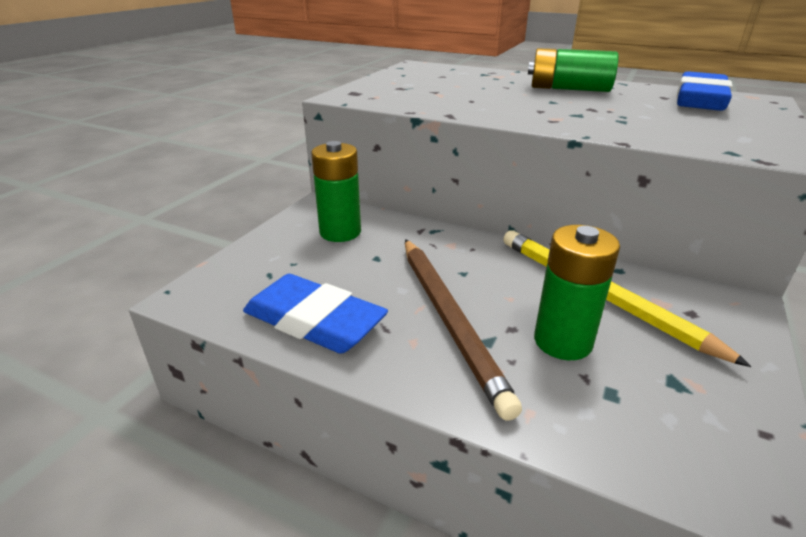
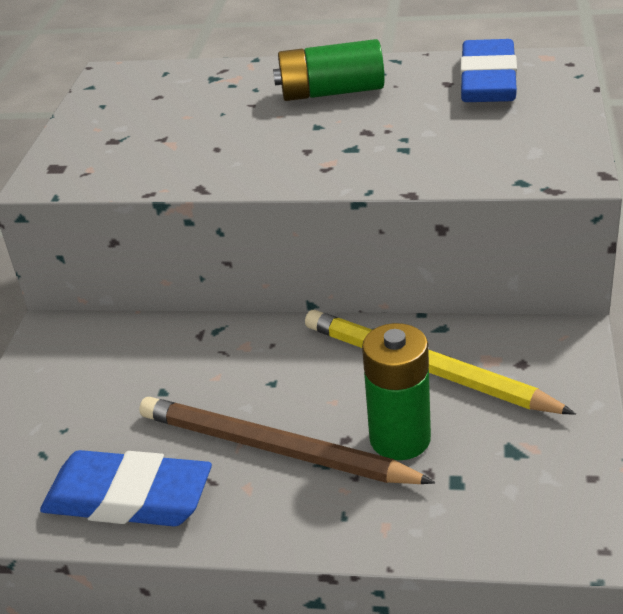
camera: 15 degrees left, 5 degrees up
green battery [311,141,361,242] -> none
brown pencil [405,239,522,421] -> brown pencil turned 150 degrees clockwise [139,397,435,484]

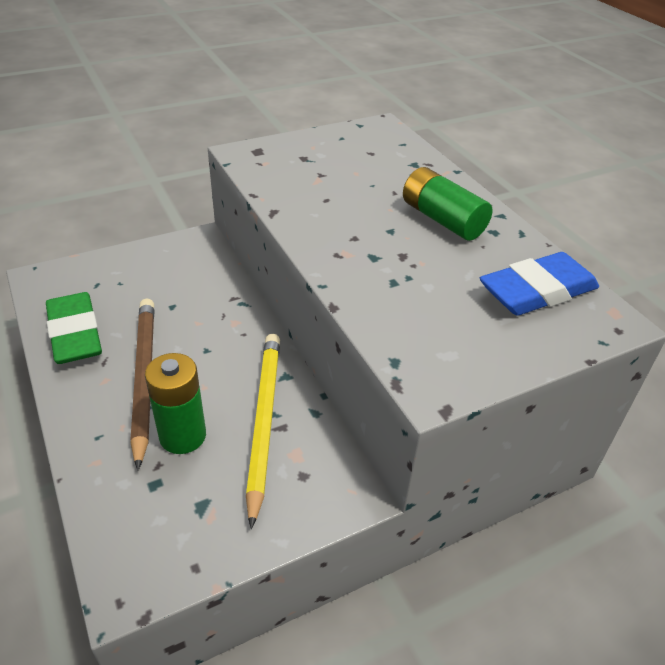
camera: 50 degrees right, 5 degrees up
blue eraser [40,450,212,527] -> green eraser [46,292,102,364]

